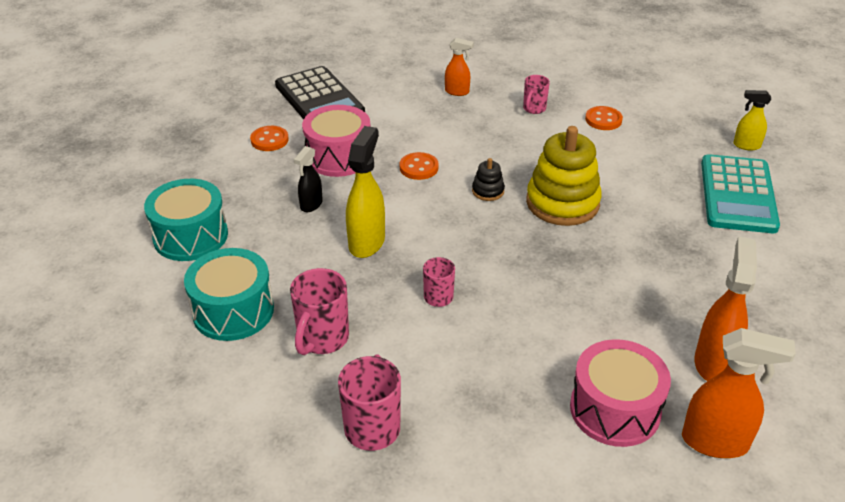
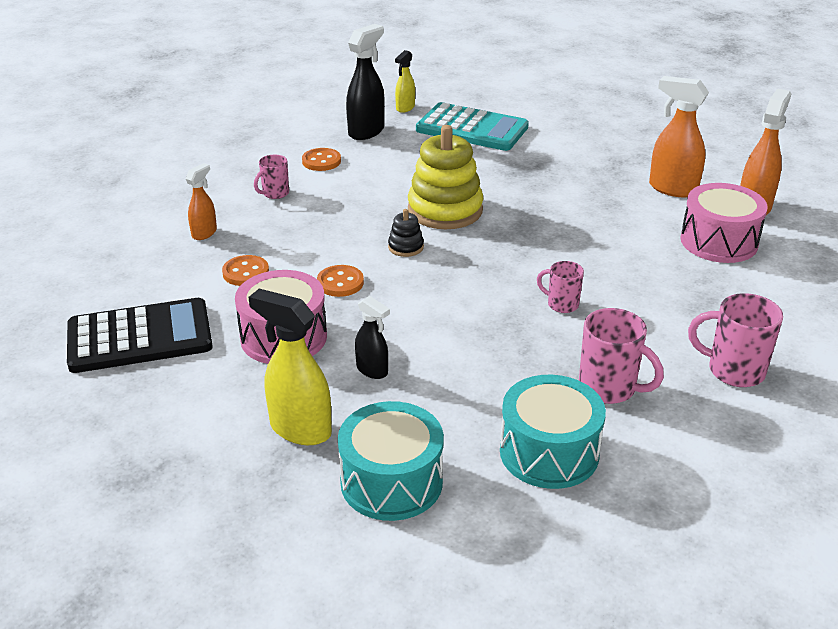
camera: 75 degrees left, 5 degrees down
orange button [250,126,289,151] -> orange button moved to [222,255,269,286]
yellow spray bottle [346,126,385,258] -> yellow spray bottle moved to [249,289,332,445]
pink mug [523,75,550,114] -> pink mug turned 90 degrees clockwise [254,155,289,199]
none -> black spray bottle [346,24,385,140]

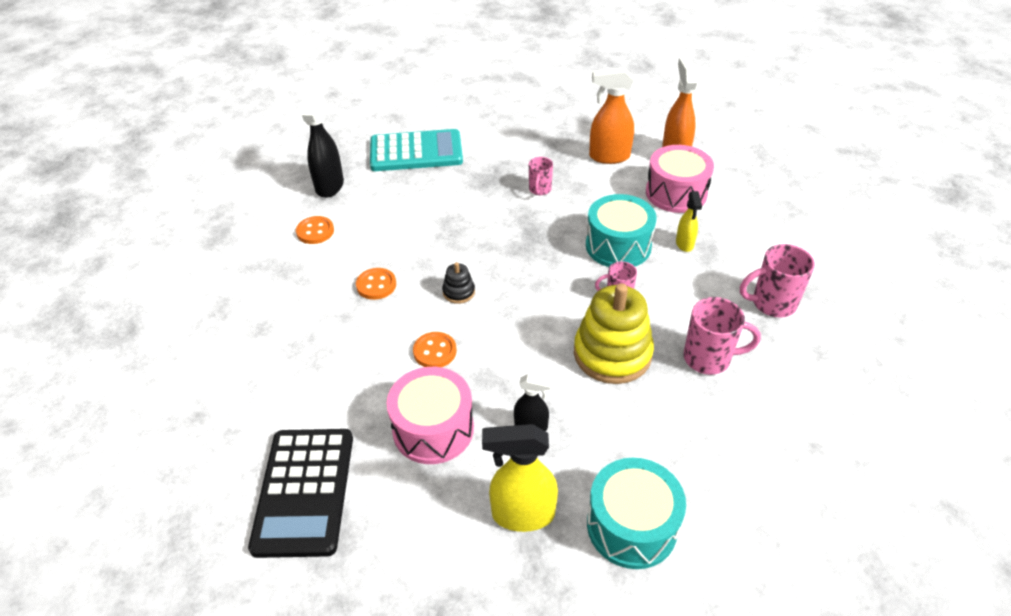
camera: 30 degrees left, 10 degrees up
black calculator [67,298,213,373] -> black calculator turned 135 degrees clockwise [248,429,353,558]
orange spray bottle [185,163,217,240] -> none
orange button [222,255,269,286] -> orange button moved to [356,268,396,300]
pink mug [254,155,289,199] -> pink mug moved to [529,157,553,195]
yellow spray bottle [395,50,415,113] -> yellow spray bottle moved to [676,191,702,252]
yellow stacking toy [408,125,483,229] -> yellow stacking toy moved to [574,283,654,384]
turquoise drum [500,375,606,489] -> turquoise drum moved to [586,194,657,267]

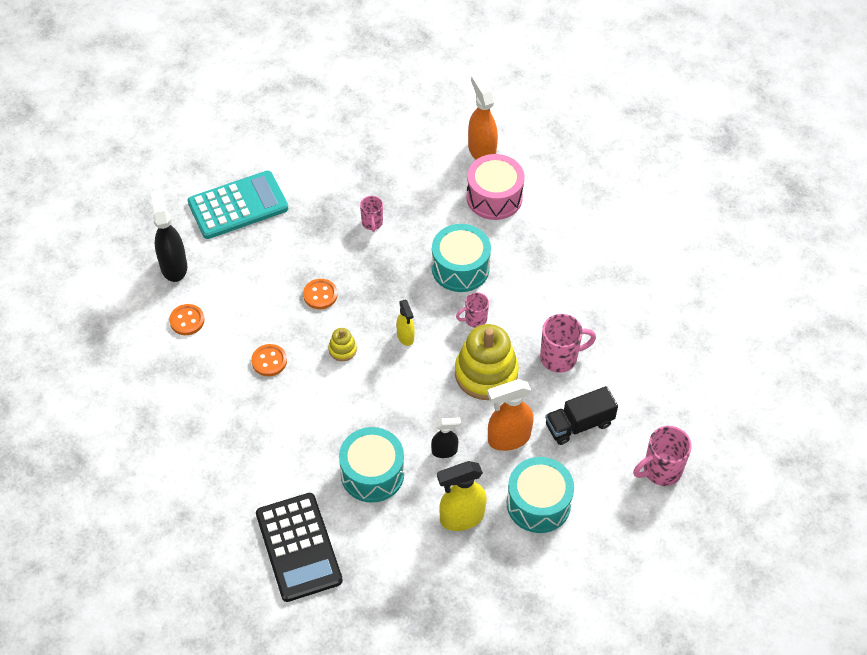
camera: 20 degrees left, 10 degrees up
pink drum [386,367,474,464] -> turquoise drum [339,427,404,503]
orange button [413,332,457,367] -> orange button moved to [303,279,338,309]
black stacking toy [442,262,475,304] -> yellow stacking toy [328,328,357,361]
orange spray bottle [589,67,634,164] -> orange spray bottle moved to [487,379,534,451]
yellow spray bottle [676,191,702,252] -> yellow spray bottle moved to [396,299,415,346]
pink mug [740,244,815,317] -> pink mug moved to [633,426,692,486]
none -> black truck [545,386,618,445]

